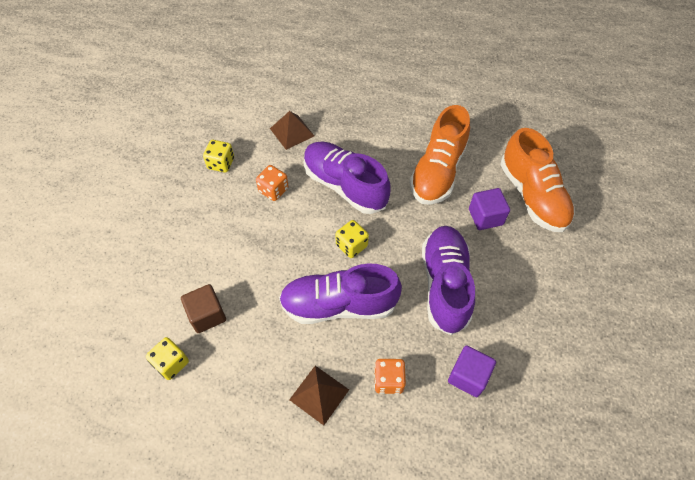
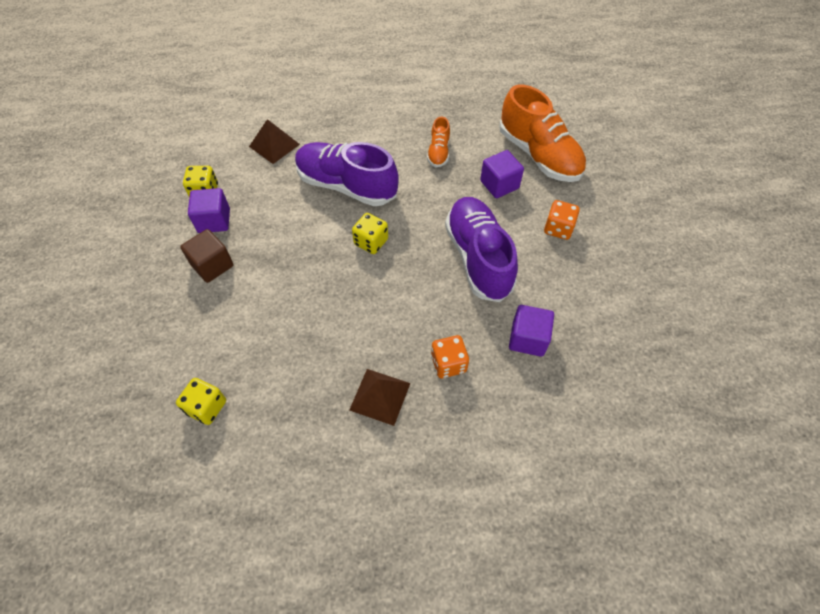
camera: 15 degrees left, 0 degrees up
brown cube [181,284,226,333] -> brown cube moved to [180,229,234,283]
orange dice [256,165,289,201] -> orange dice moved to [544,200,580,240]
purple shoe [279,263,402,324] -> none
orange shoe [410,105,470,205] -> orange shoe [427,117,450,167], size x0.48
none -> purple cube [188,188,230,233]

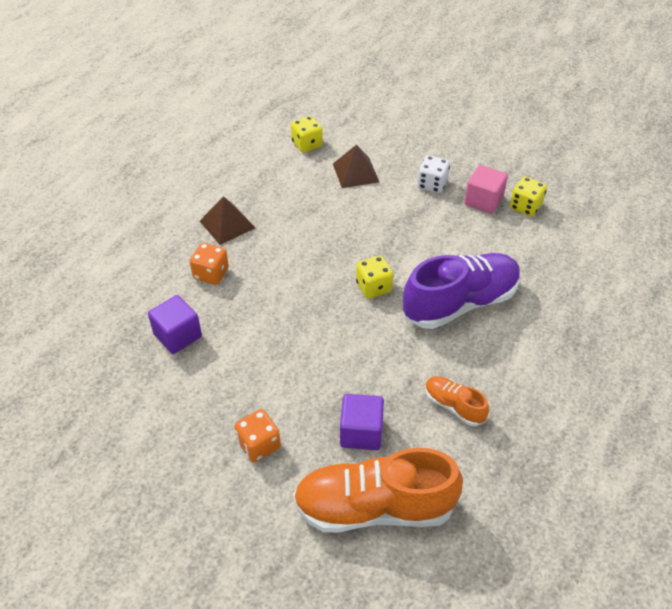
camera: 125 degrees right, 10 degrees down
brown cube [180,229,234,283] -> white dice [417,155,450,193]
purple cube [188,188,230,233] -> pink cube [464,165,508,214]
brown pyramid [249,119,300,164] -> brown pyramid moved to [333,144,379,188]
purple shoe [445,197,518,302] -> none

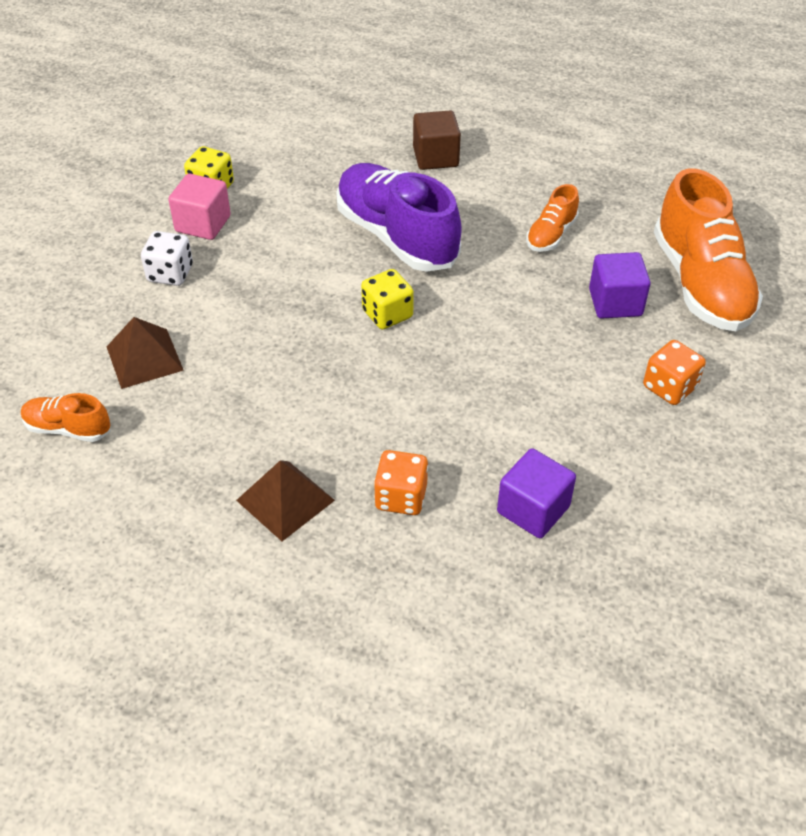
camera: 100 degrees left, 0 degrees up
yellow dice [291,116,323,153] -> orange shoe [21,393,111,442]
none -> brown cube [413,110,461,170]

